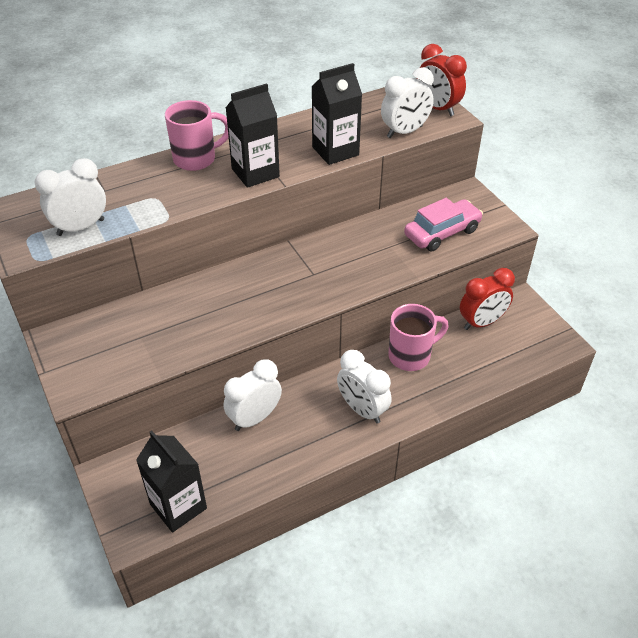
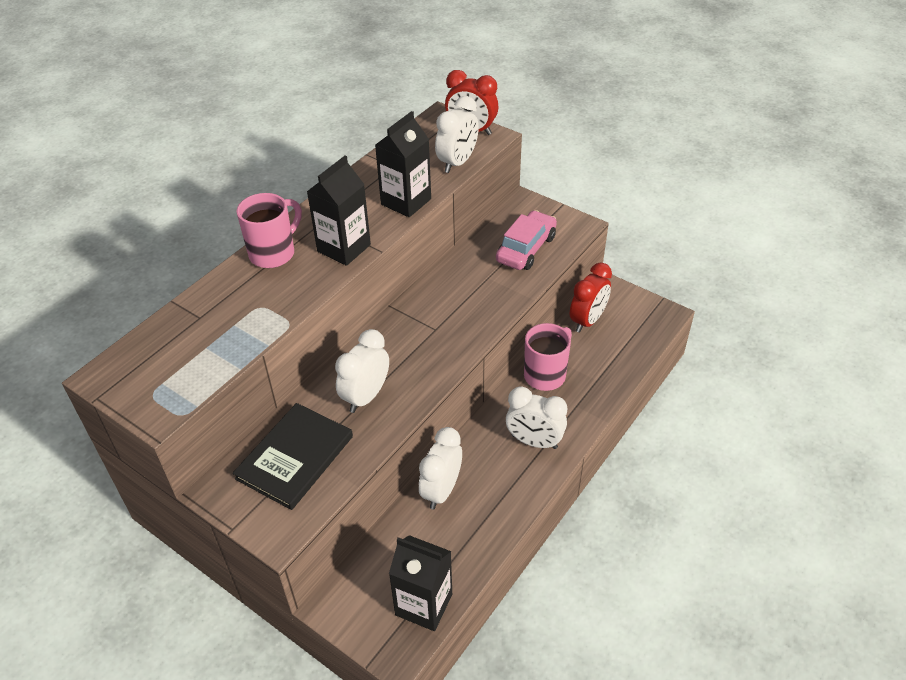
camera: 25 degrees left, 0 degrees up
white clock [34,158,106,236] -> white clock moved to [335,329,389,413]
none -> black book [233,403,353,510]

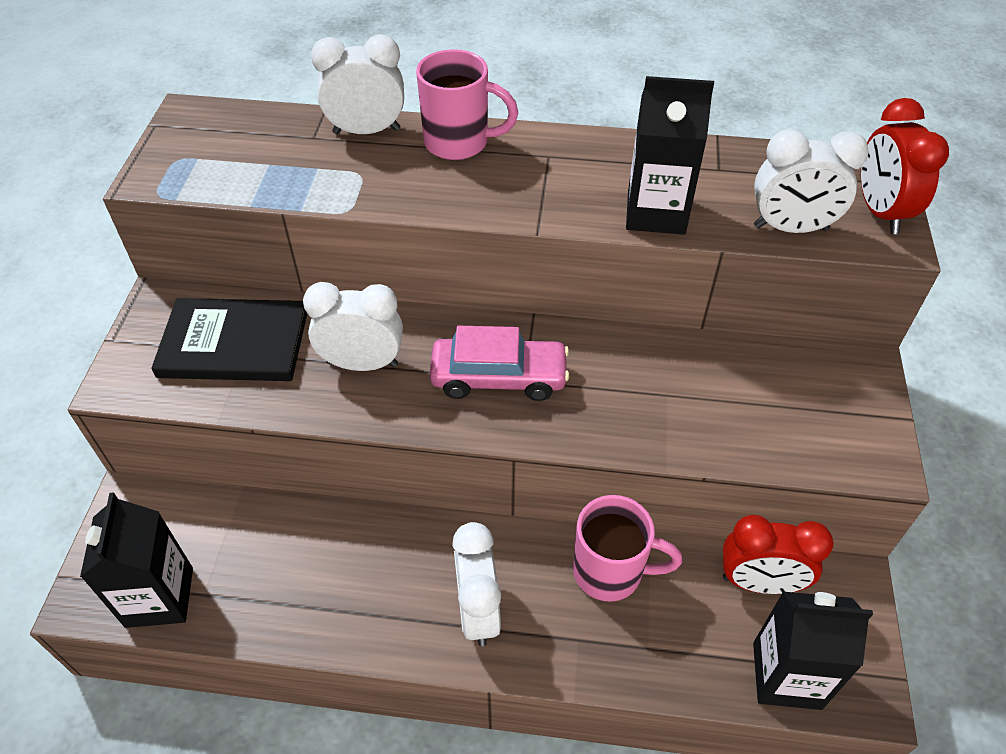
camera: 60 degrees right, 5 degrees up
black carton [307,155,371,266] -> black carton moved to [753,591,873,710]
white clock [419,427,462,510] -> white clock moved to [311,34,404,134]
pink car [496,210,557,270] -> pink car moved to [430,326,569,401]

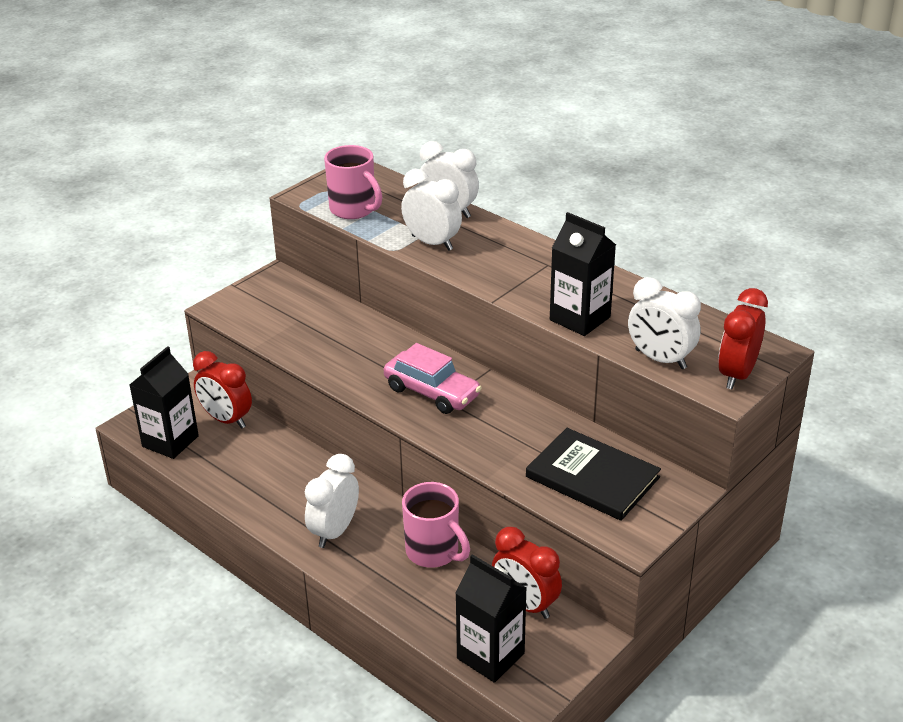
camera: 35 degrees right, 15 degrees down
black book [151,298,307,381] -> black book moved to [526,428,661,521]
white clock [303,282,403,371] -> white clock moved to [401,169,462,251]
pink mug [416,49,518,160] -> pink mug moved to [324,145,382,219]
none -> red clock [193,351,252,429]

